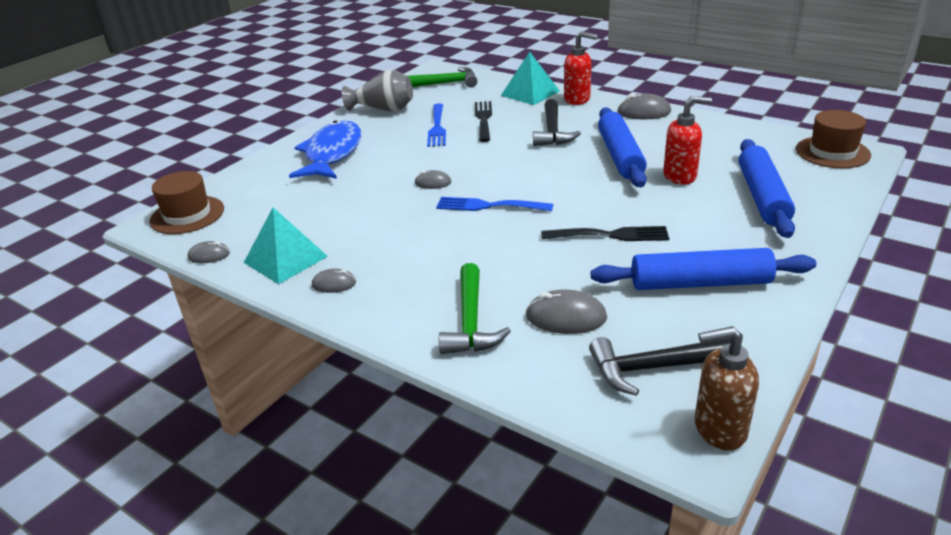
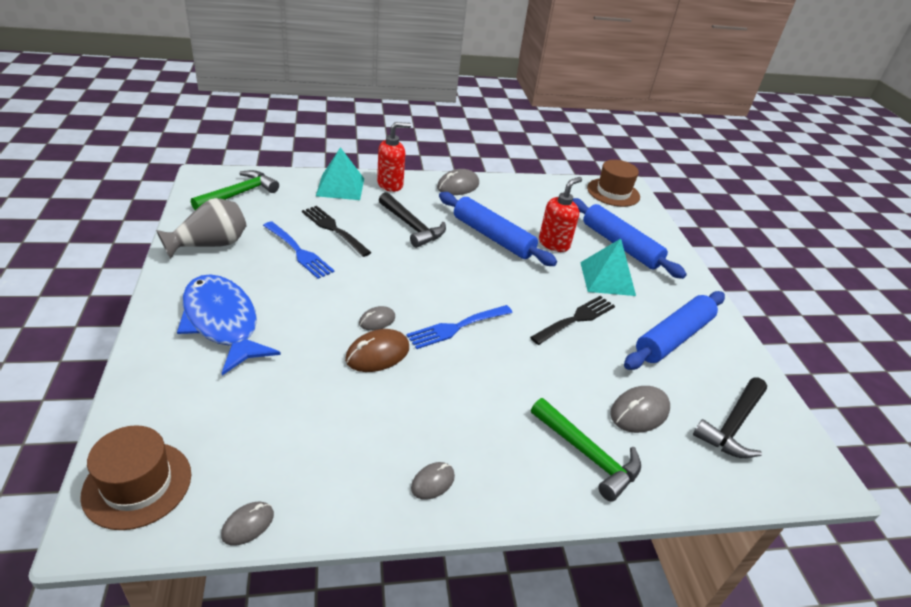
camera: 50 degrees left, 5 degrees up
turquoise pyramid [244,207,328,284] -> turquoise pyramid moved to [580,239,636,296]
brown soap dispenser [695,326,759,451] -> none
none -> brown mouse [345,329,409,372]

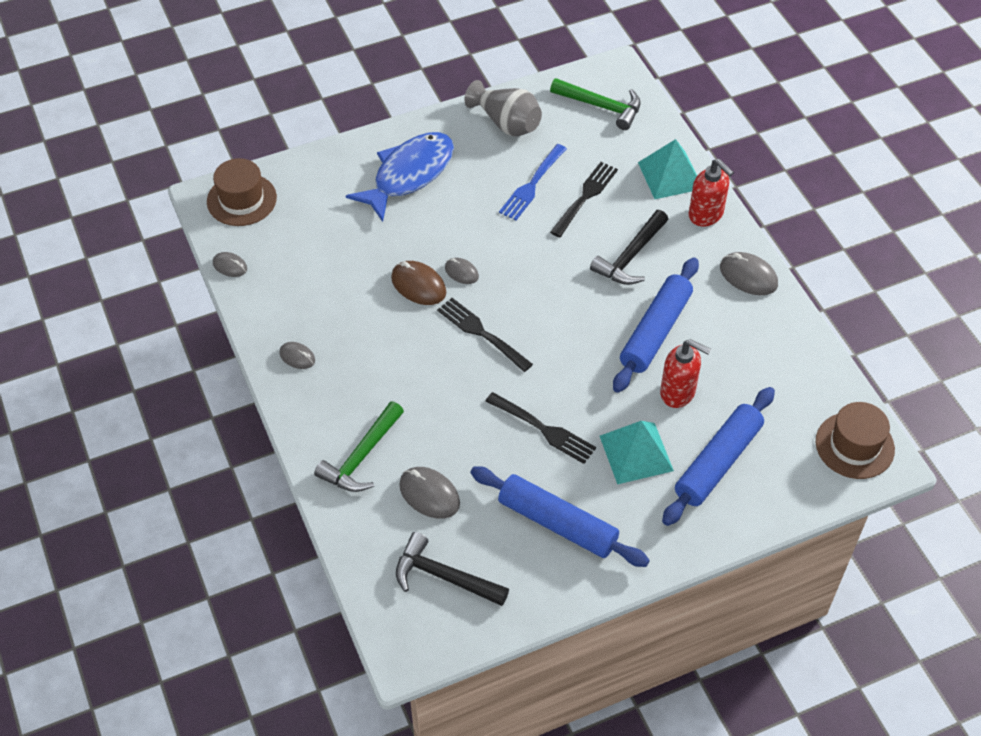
camera: 80 degrees right, 15 degrees up
blue fork [406,305,513,349] -> black fork [437,298,533,372]

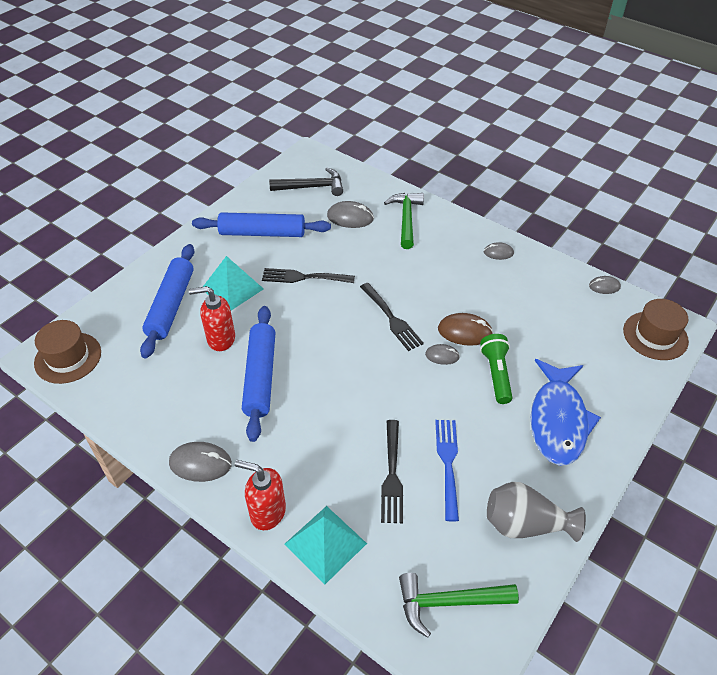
camera: 150 degrees right, 5 degrees down
black fork [437,298,533,372] -> black fork turned 45 degrees clockwise [360,283,424,351]
black hammer [590,210,668,285] -> none
none -> green flashlight [480,334,512,404]

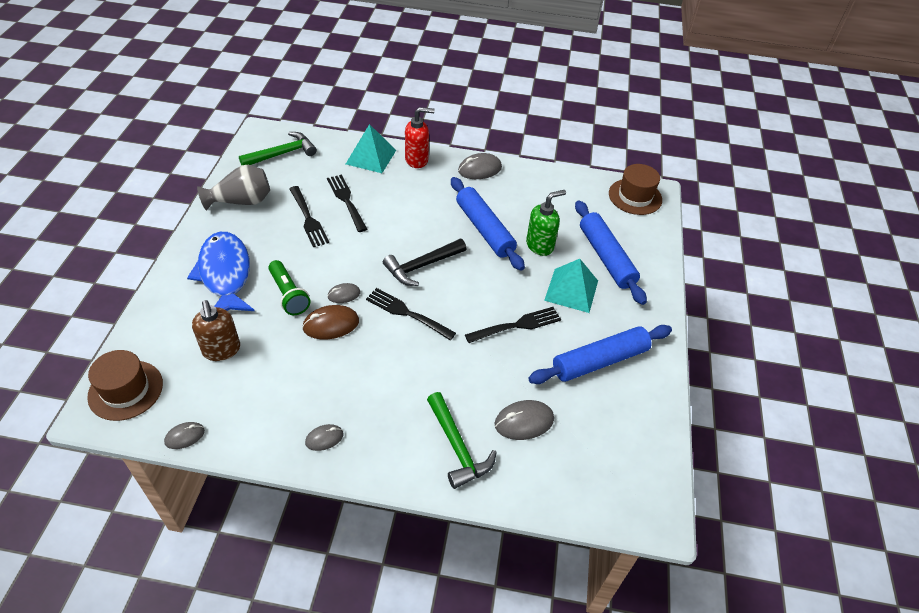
camera: 150 degrees right, 0 degrees up
red soap dispenser [189,286,235,351] -> green soap dispenser [526,190,566,256]
black hammer [269,168,343,196] -> black hammer moved to [383,239,466,286]
blue fork [435,420,459,521] -> black fork [289,186,329,247]
none -> brown soap dispenser [192,300,240,361]

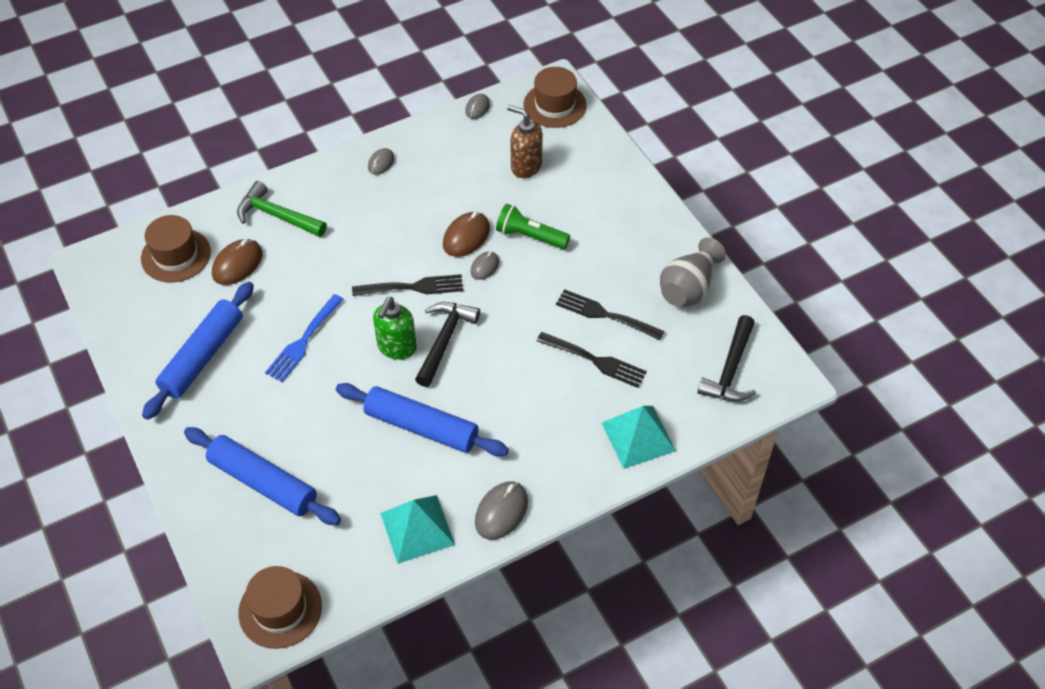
camera: 145 degrees right, 5 degrees up
blue fish [187,232,255,311] -> none
green hammer [239,132,317,166] -> black hammer [698,315,756,402]
red soap dispenser [405,107,435,168] -> none
black fork [465,307,561,343] -> blue fork [265,294,344,382]
grey mouse [495,400,554,440] -> brown mouse [212,239,262,285]
green soap dispenser [526,190,566,256] -> green soap dispenser moved to [373,297,416,360]
turquoise pyramid [544,259,598,313] -> turquoise pyramid moved to [380,495,455,564]
none -> brown hat [141,215,211,282]

